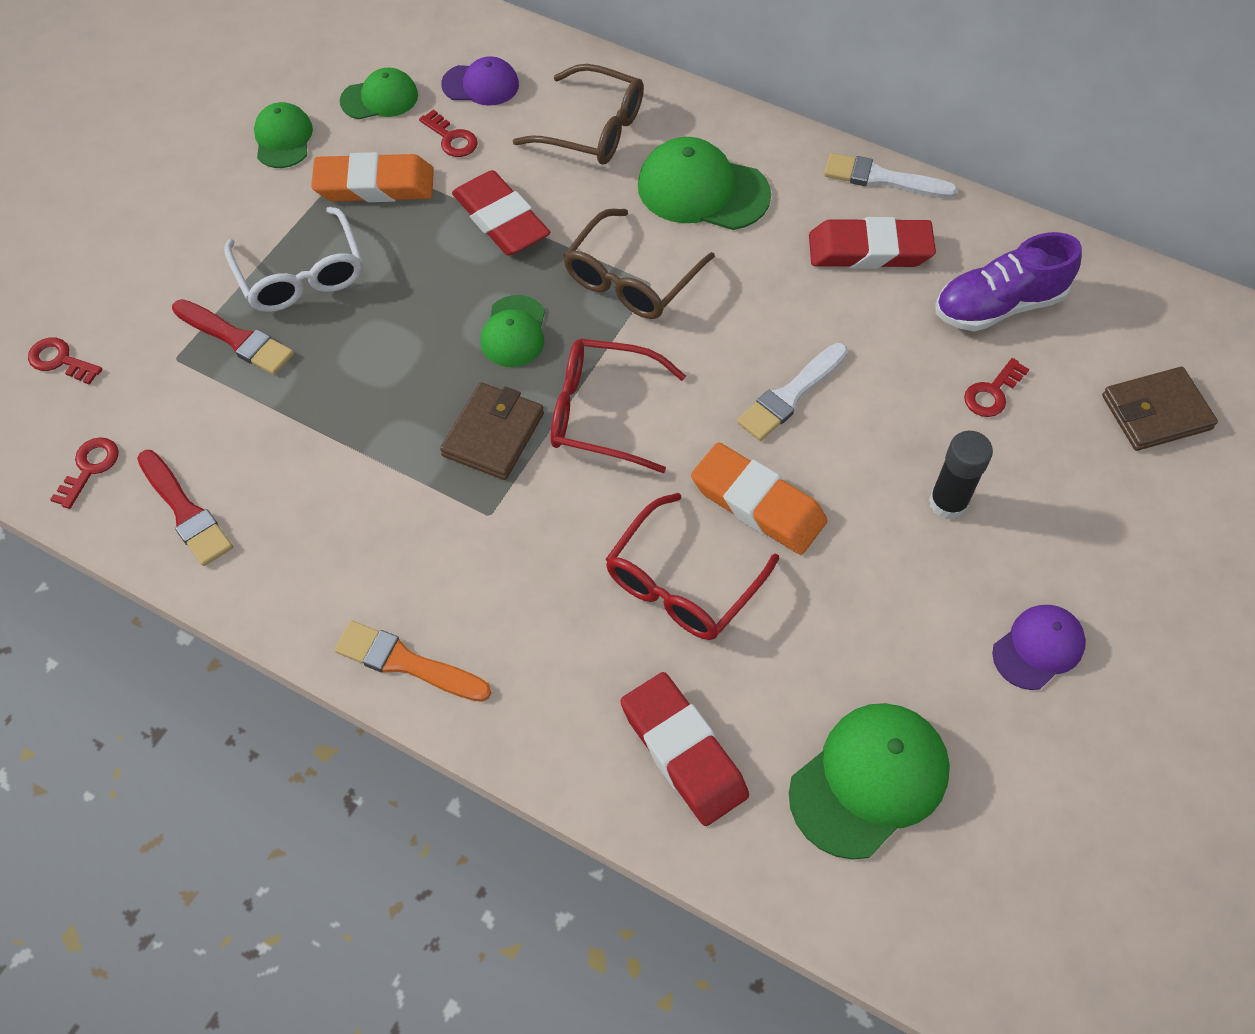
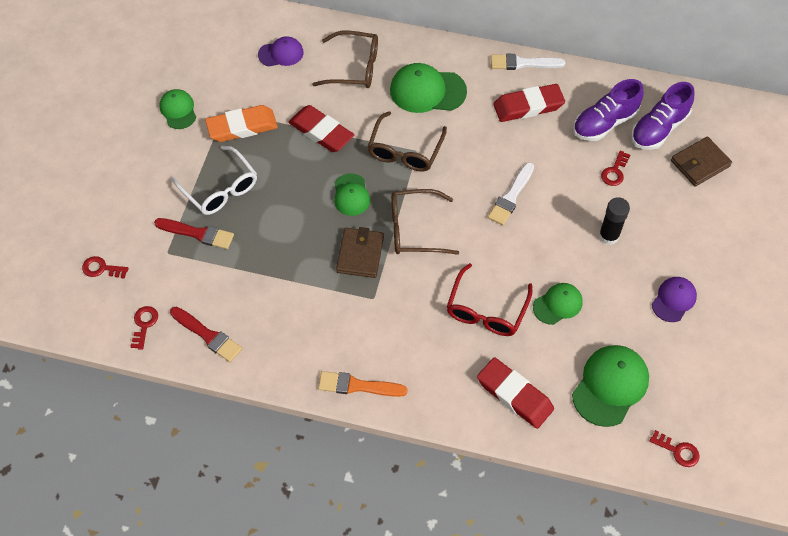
camera: 15 degrees left, 0 degrees up
green cap [340,68,418,119] -> green cap moved to [533,283,583,325]
red key [419,110,478,157] -> red key moved to [649,430,700,467]
red glasses [551,339,686,473] -> brown glasses [391,189,459,255]
orange eraser [691,442,827,555] -> none
none -> purple shoe [631,82,694,150]

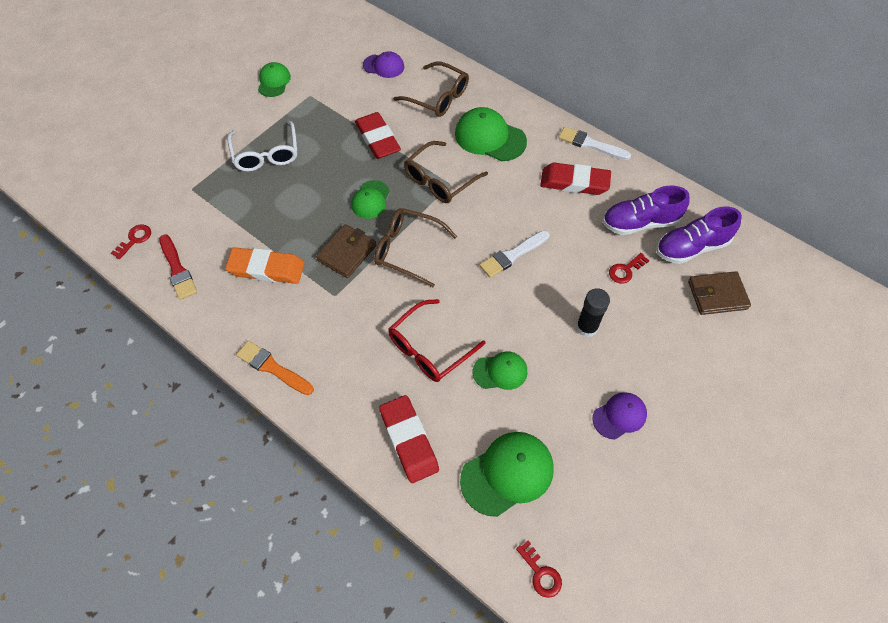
camera: 25 degrees right, 0 degrees up
red key [82,256,129,279] -> none
red brush [154,218,234,249] -> none
orange eraser [205,105,278,142] -> orange eraser moved to [225,247,305,284]

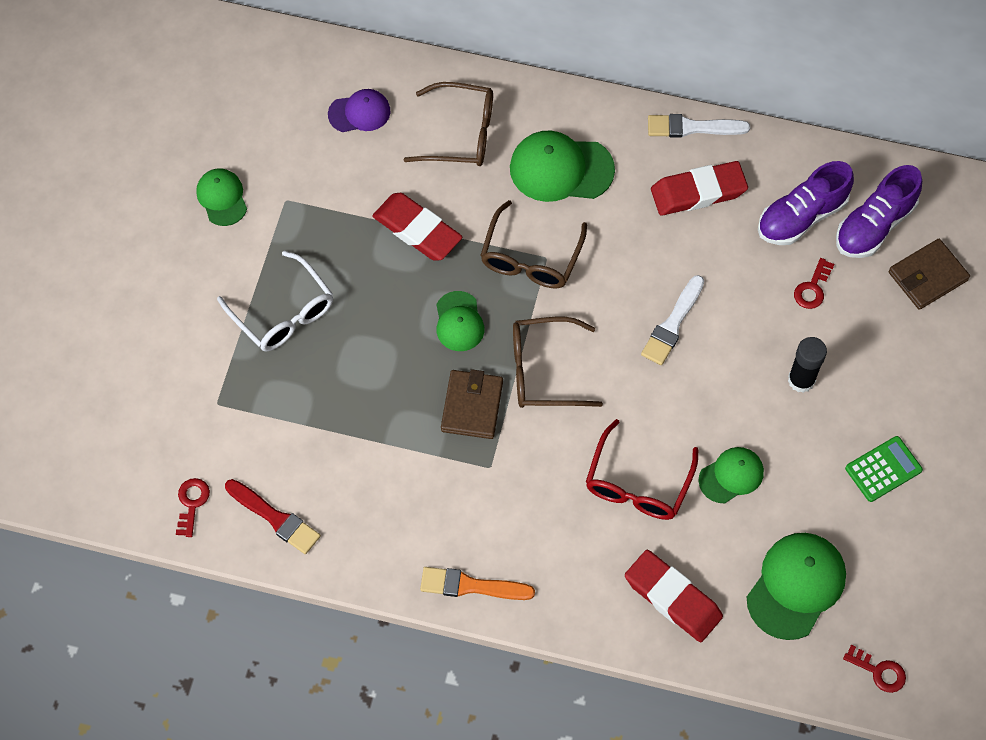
camera: 25 degrees left, 5 degrees up
orange eraser [225,247,305,284] -> none
purple cap [592,392,647,439] -> green calculator [845,436,923,502]

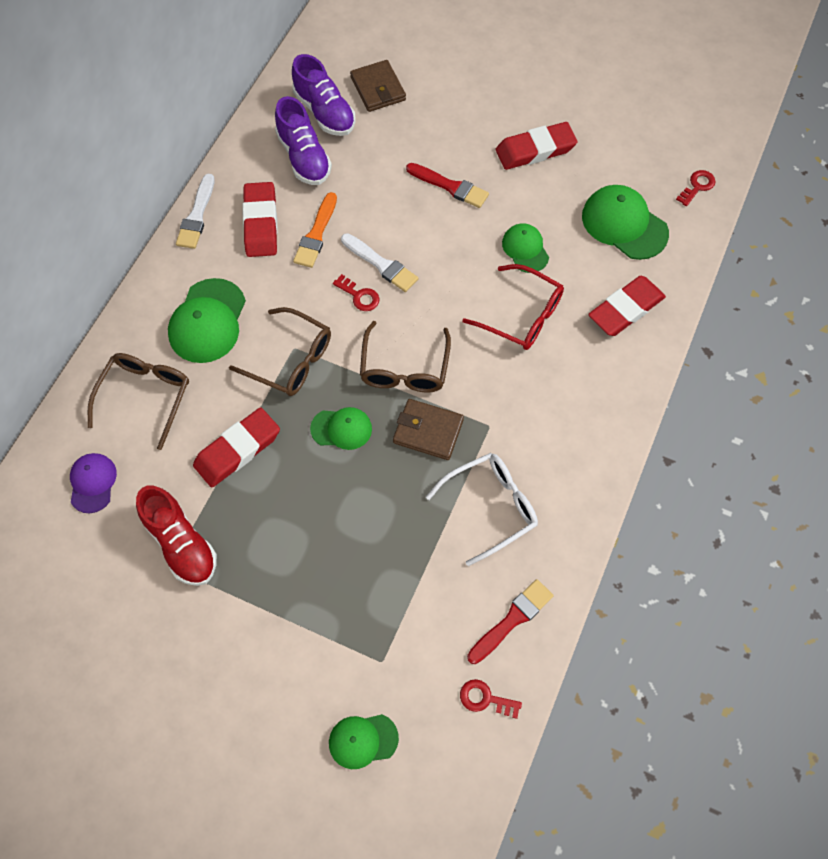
camera: 80 degrees left, 0 degrees up
green cap [196,168,247,226] -> green cap moved to [329,714,399,769]
white glasses [217,251,333,351] -> white glasses moved to [426,453,538,566]
orange brush [420,567,535,600] -> orange brush moved to [293,192,337,268]
black glue stick [788,337,827,393] -> red brush [406,163,489,208]
red key [794,258,834,309] -> red key moved to [333,274,379,311]
green calculator [845,436,923,502] -> red eraser [496,122,577,170]
none -> red shoe [136,486,217,586]

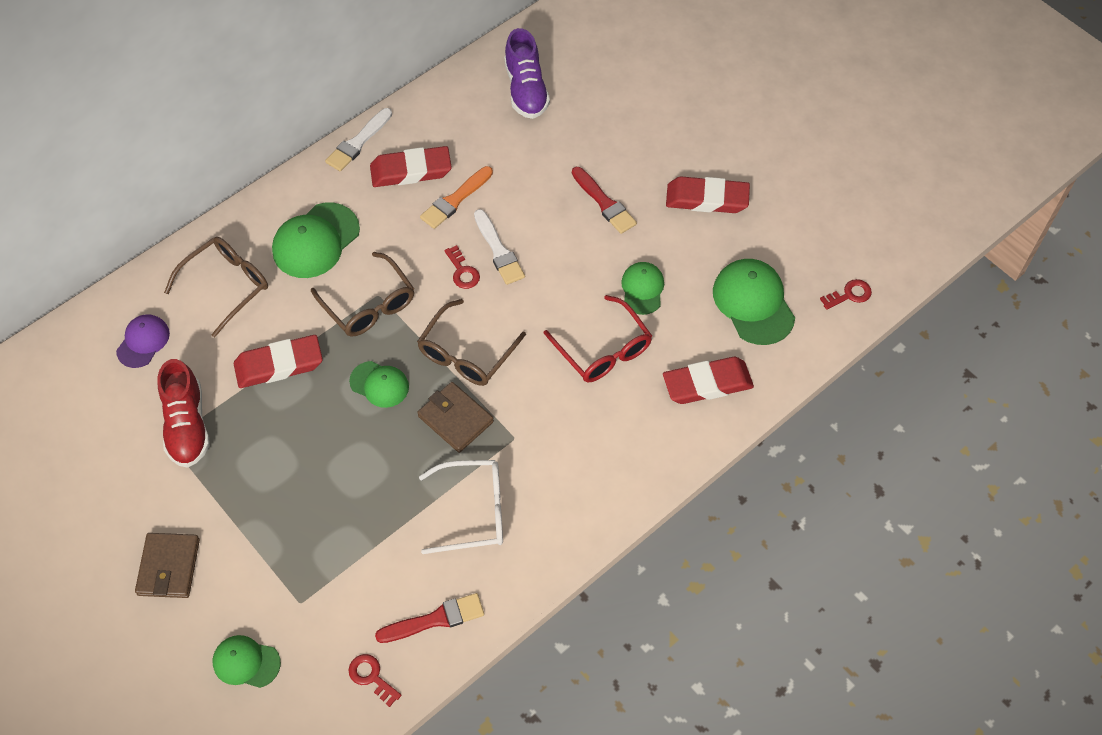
camera: 25 degrees right, 5 degrees down
red eraser [243,182,278,257] -> red eraser turned 60 degrees clockwise [370,146,452,187]
purple shoe [275,96,332,185] -> none
brown wallet [350,60,406,112] -> brown wallet moved to [135,533,200,598]

